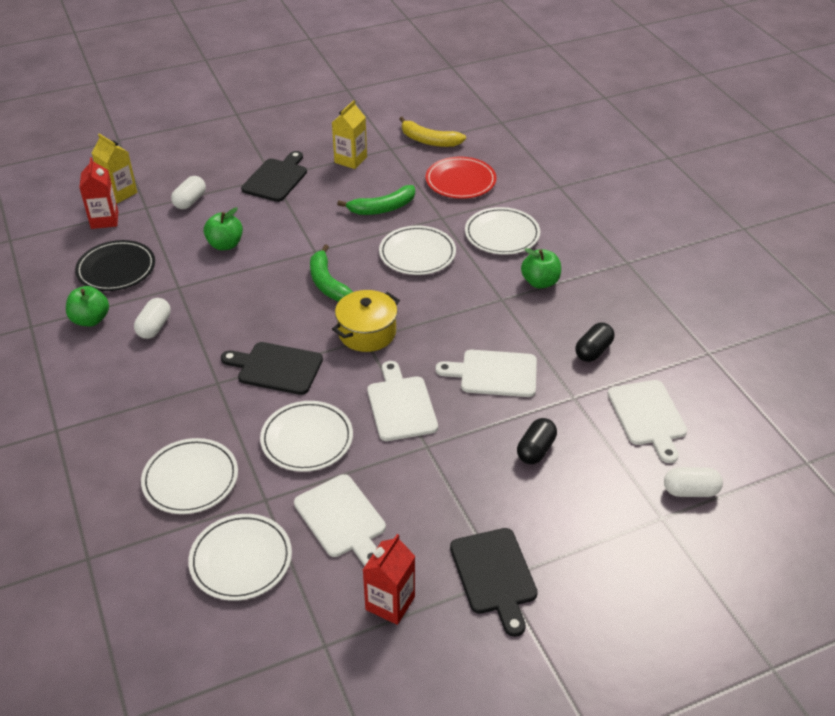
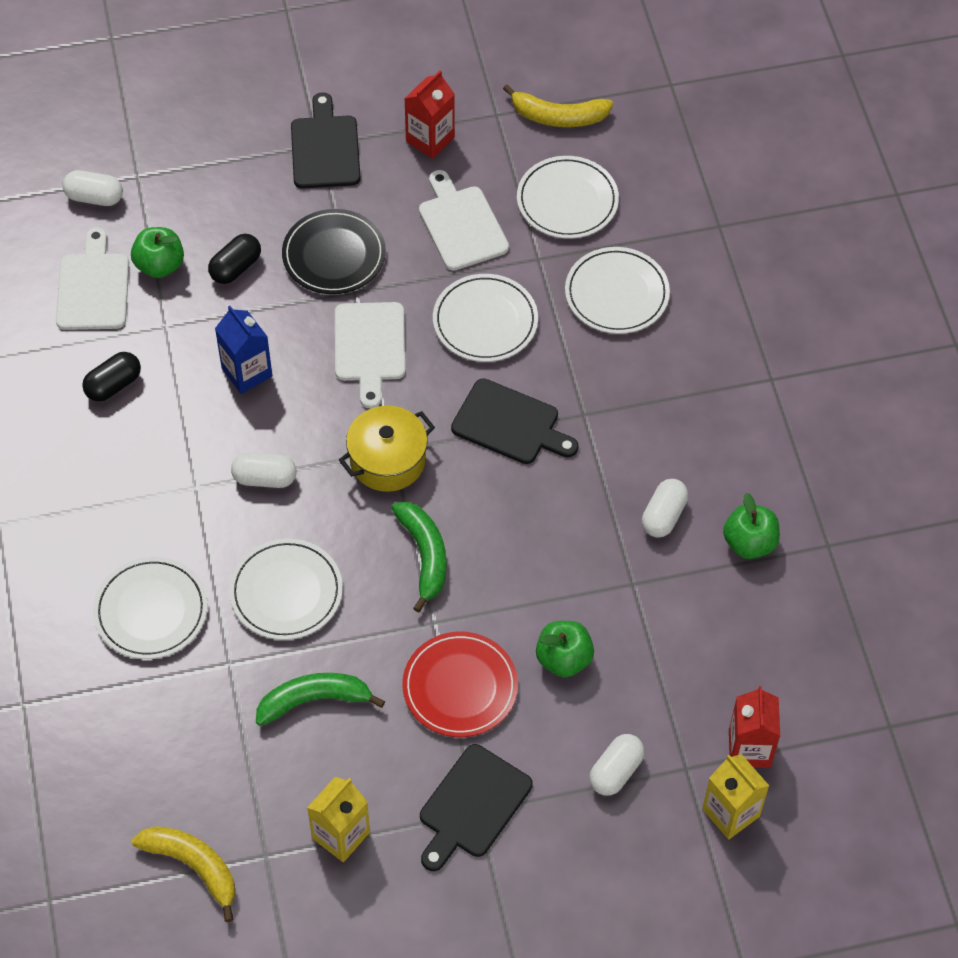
camera: 170 degrees left, 15 degrees up
black plate [75,240,155,291] -> black plate moved to [282,209,386,294]
red plate [425,157,496,199] -> red plate moved to [402,632,518,737]
white cutting board [436,350,537,397] -> blue carton [215,306,272,394]
green apple [521,248,561,288] -> green apple moved to [131,227,184,278]
none -> white capsule [231,453,297,488]
none -> yellow banana [503,85,613,127]

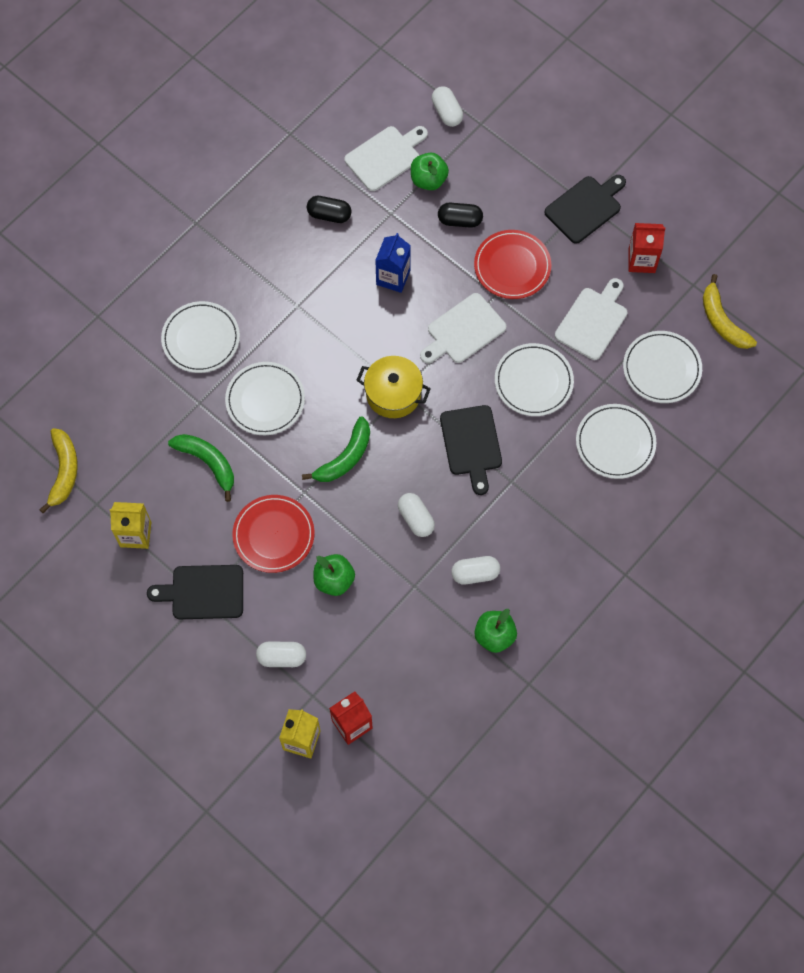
camera: 55 degrees right, 10 degrees up
white capsule [231,453,297,488] -> white capsule moved to [398,493,435,537]
black plate [282,209,386,294] -> red plate [474,230,551,299]

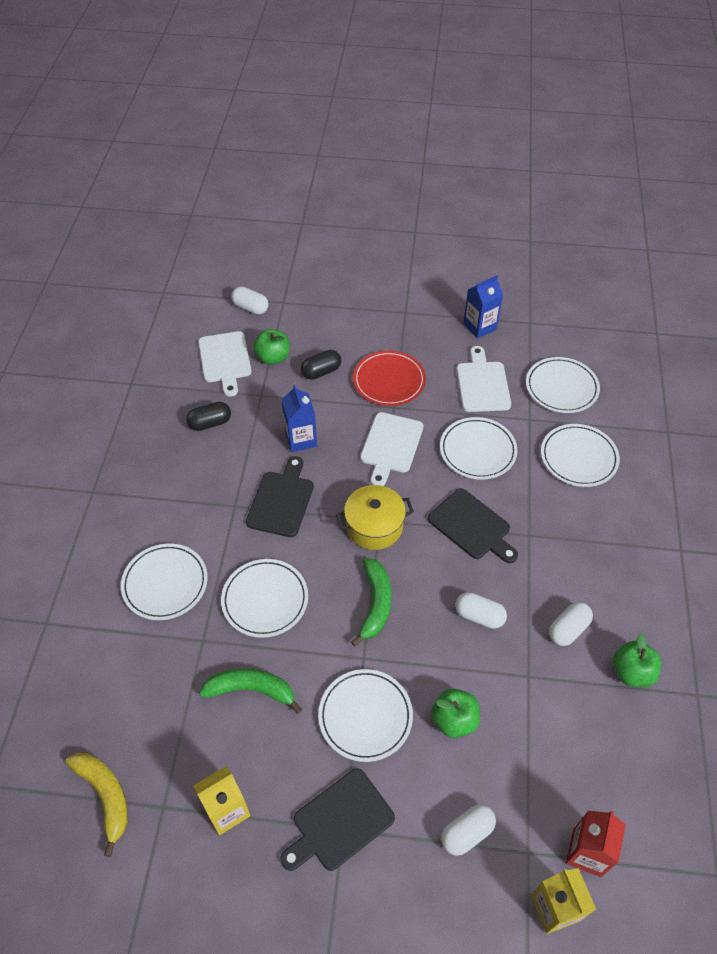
camera: 35 degrees left, 15 degrees down
red plate [232,495,315,573] -> white plate [318,669,413,762]
white cutting board [344,126,428,191] -> white cutting board turned 150 degrees clockwise [198,331,251,397]
black cutting board [544,175,626,244] -> black cutting board moved to [246,456,314,537]
red carton [628,223,665,273] -> blue carton [463,275,503,339]
yellow banana [703,274,757,349] -> none

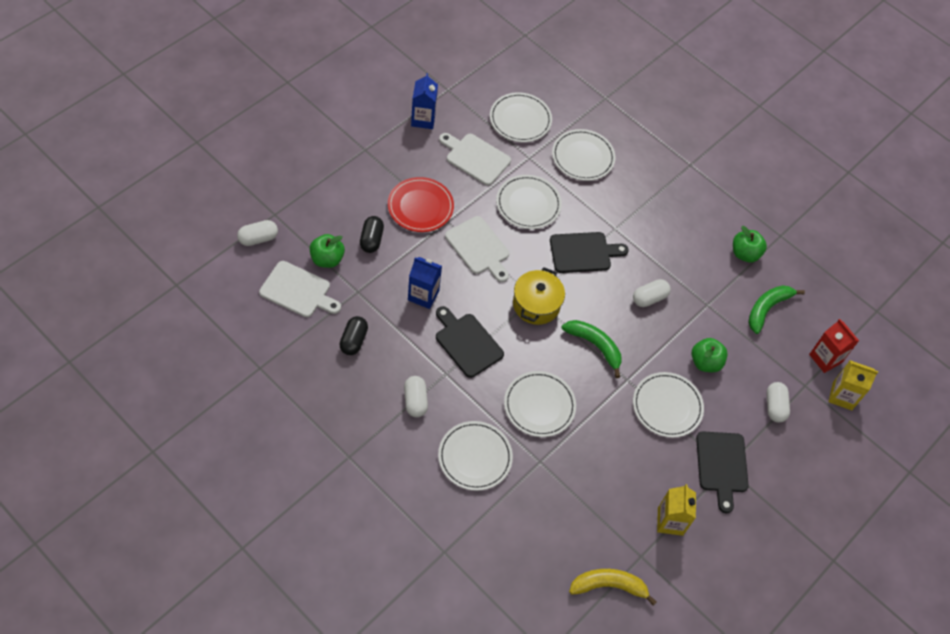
camera: 60 degrees left, 5 degrees up
green banana [199,668,302,714] -> green banana moved to [748,285,805,334]
white capsule [549,602,593,646] -> white capsule moved to [404,376,428,417]

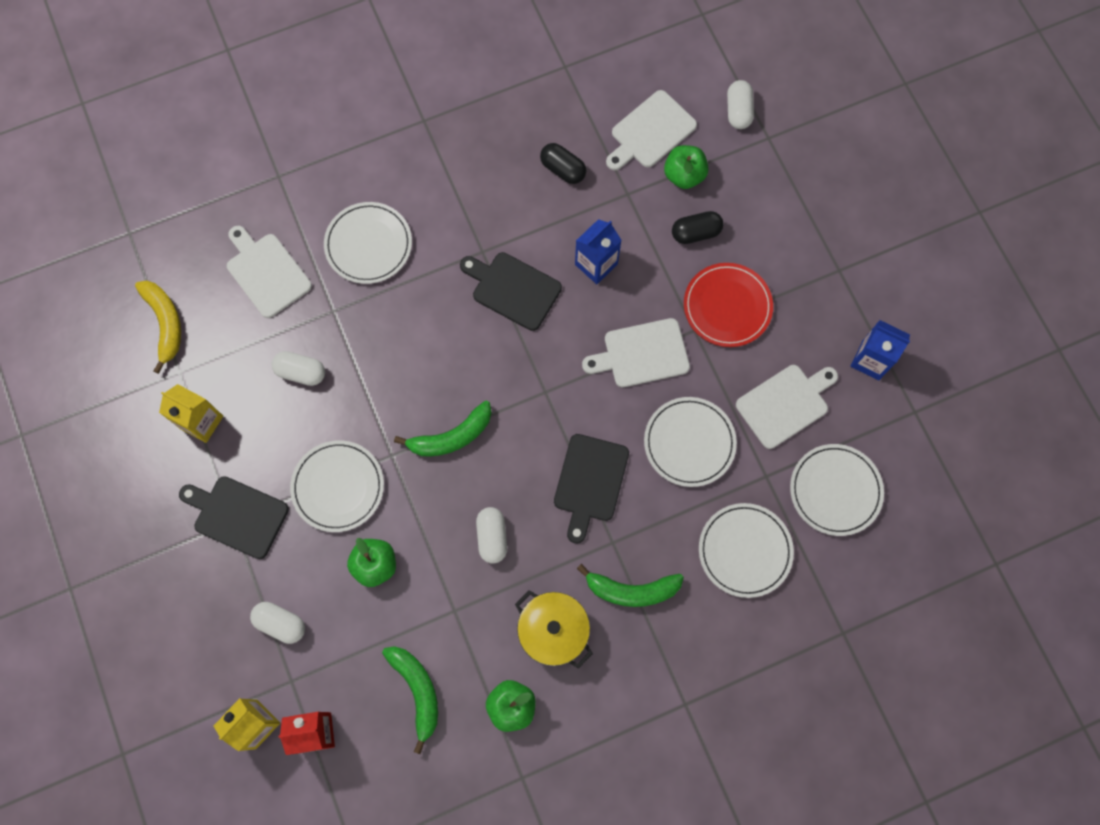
camera: 120 degrees right, 15 degrees up
black capsule [360,216,384,253] -> black capsule turned 45 degrees counterclockwise [672,211,724,244]
white capsule [404,376,428,417] -> white capsule moved to [272,351,325,386]
black cutting board [436,306,504,378] -> black cutting board turned 135 degrees counterclockwise [460,252,562,331]
white plate [504,371,576,437] -> none
yellow pot [513,267,565,325] -> yellow pot moved to [515,590,593,668]
yellow banana [569,569,656,606] -> yellow banana turned 45 degrees counterclockwise [135,280,181,374]
none -> white cutting board [227,226,312,318]
none -> green banana [577,564,684,607]

